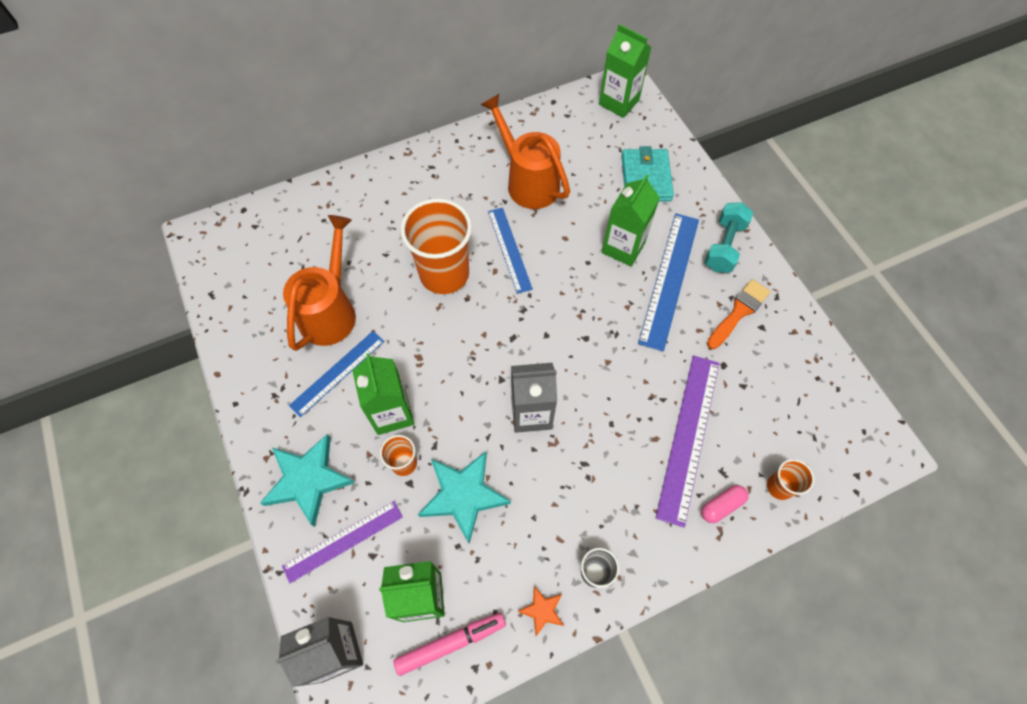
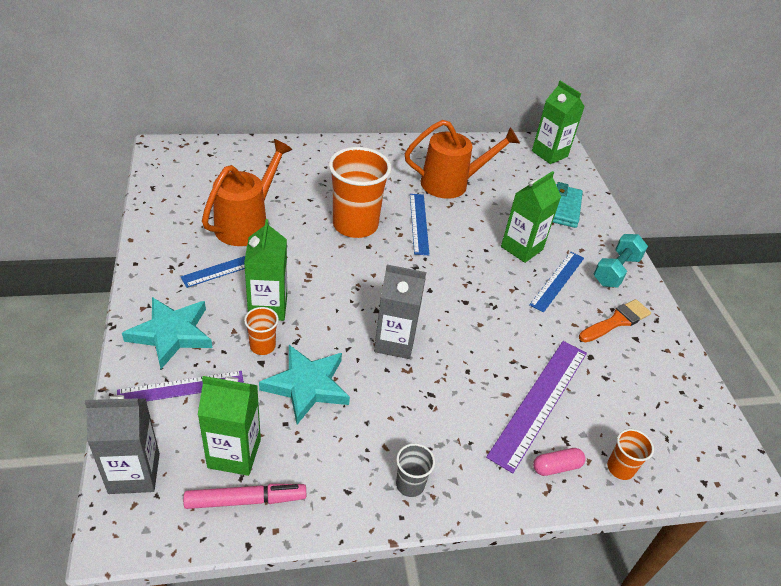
camera: 10 degrees right, 20 degrees down
orange watering can [481,94,570,209] -> orange watering can turned 105 degrees clockwise [405,120,520,199]
orange star [518,586,564,636] -> none
blue ruler [638,213,699,352] -> blue ruler [529,252,584,313], size x0.65

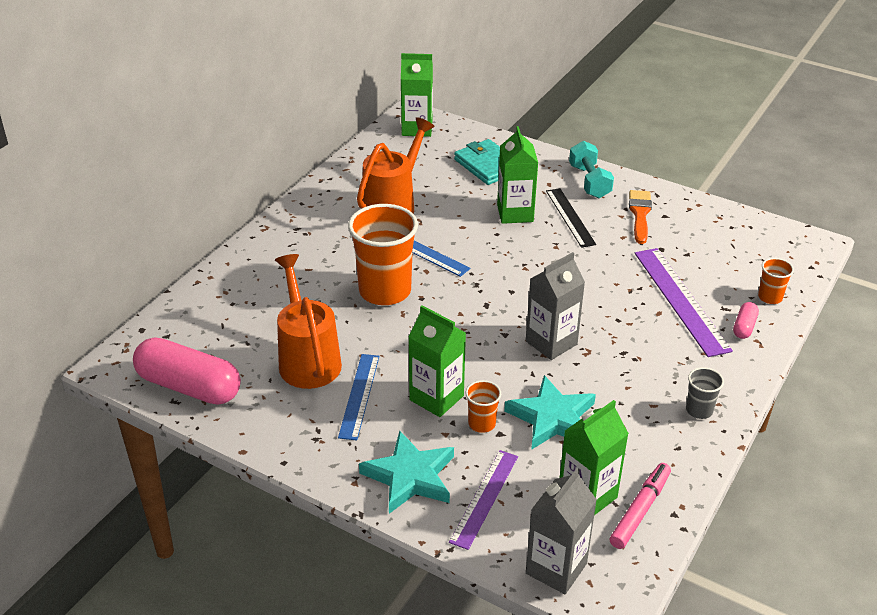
camera: 45 degrees left, 5 degrees down
blue ruler [529,252,584,313] -> black ruler [546,188,596,248]
none -> pink capsule [133,337,241,405]

